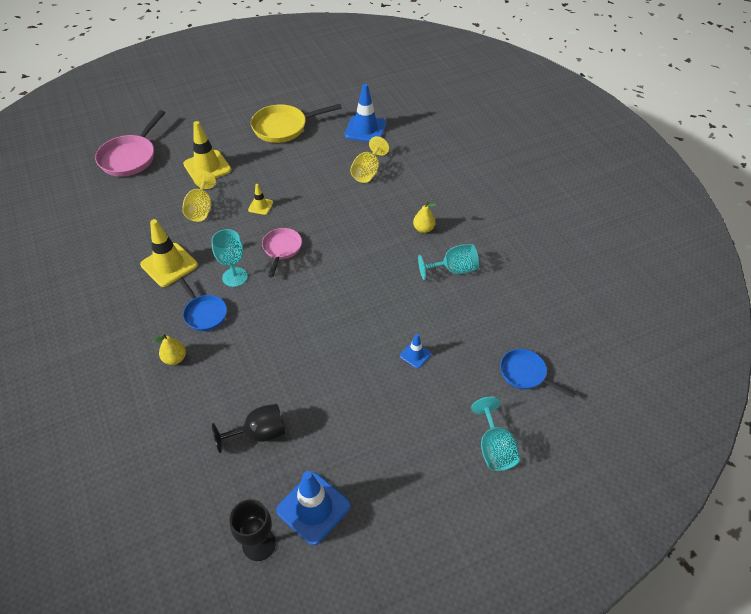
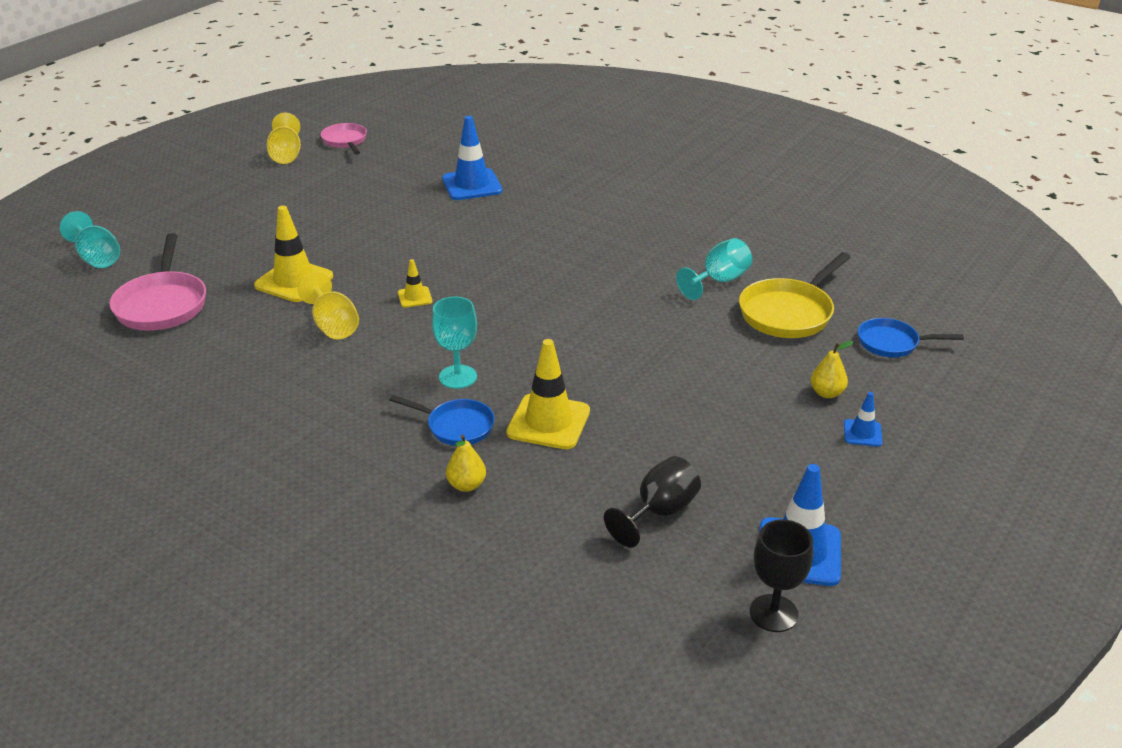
camera: 30 degrees left, 15 degrees down
yellow traffic cone [140,219,198,287] -> yellow traffic cone moved to [506,339,590,449]
yellow pan [251,104,342,143] -> yellow pan moved to [739,252,851,338]
pink pan [262,228,302,278] -> pink pan moved to [321,123,367,154]
yellow goblet [350,136,389,183] -> yellow goblet moved to [267,113,301,164]
blue traffic cone [400,334,432,369] -> blue traffic cone moved to [844,392,882,447]
yellow pear [413,202,437,233] -> yellow pear moved to [811,341,853,398]
turquoise goblet [471,396,520,471] -> turquoise goblet moved to [60,211,120,268]

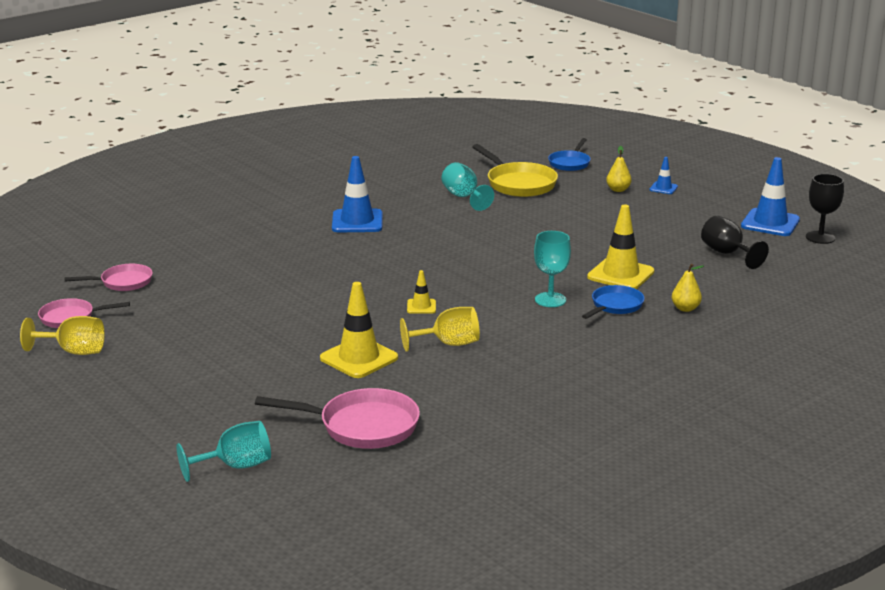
camera: 75 degrees left, 10 degrees down
blue traffic cone [442,116,503,200] -> blue traffic cone moved to [332,156,382,232]
none -> pink pan [64,264,153,291]

